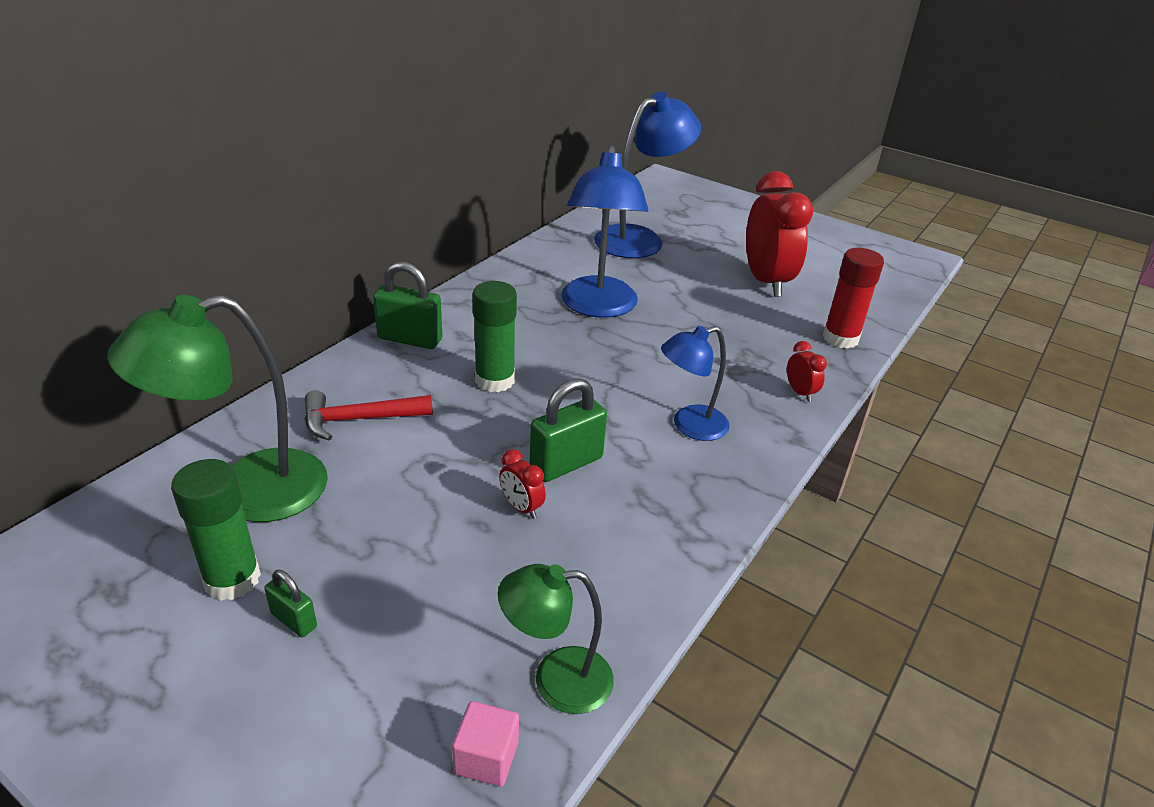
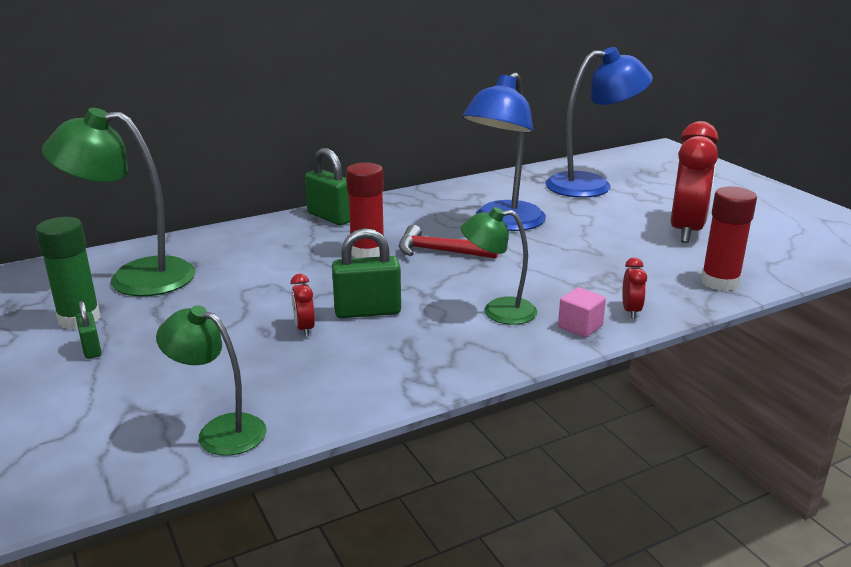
camera: 30 degrees right, 10 degrees down
red hammer [305,390,433,441] -> red hammer moved to [399,225,498,259]
pink cube [452,701,519,787] -> pink cube moved to [558,287,606,337]
green glue stick [472,281,517,392] -> red glue stick [346,162,384,258]
blue lamp [661,326,730,441] -> green lamp [461,207,537,325]

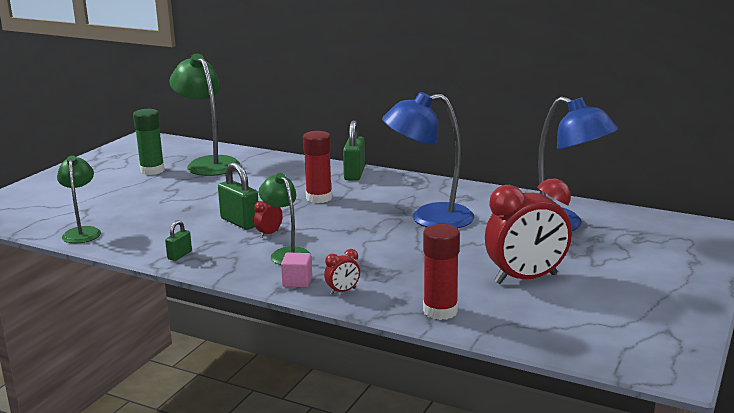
camera: 55 degrees right, 5 degrees down
green padlock [76,301,102,359] -> green padlock moved to [165,220,192,261]
red clock [291,274,315,337] -> red clock moved to [254,201,283,238]
red hammer [399,225,498,259] -> none

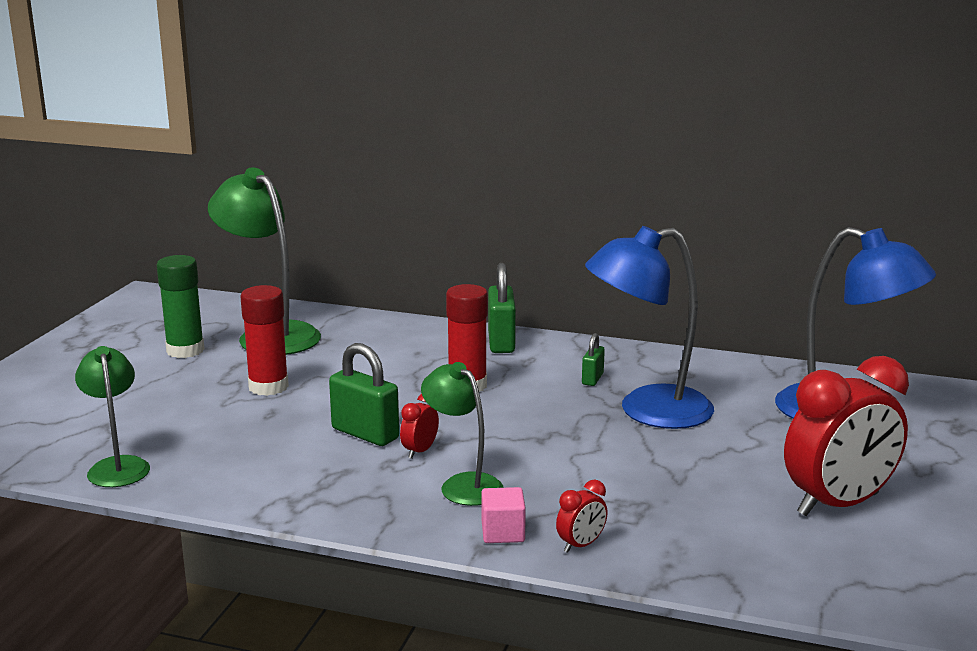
camera: 10 degrees left, 0 degrees up
green padlock [165,220,192,261] -> green padlock moved to [582,333,605,386]
red glue stick [423,224,460,320] -> red glue stick moved to [240,285,289,396]

